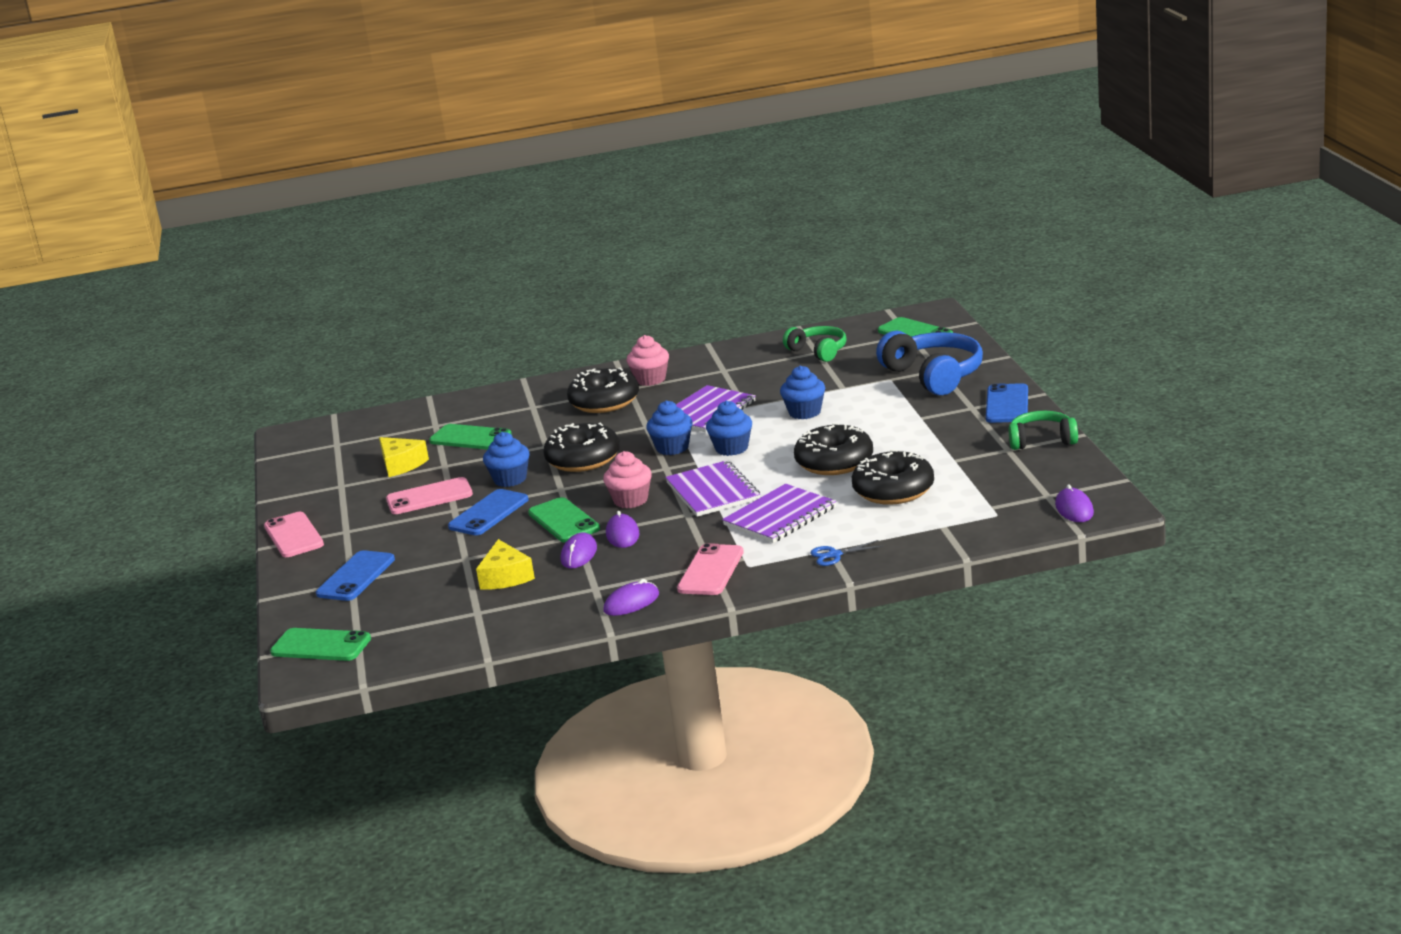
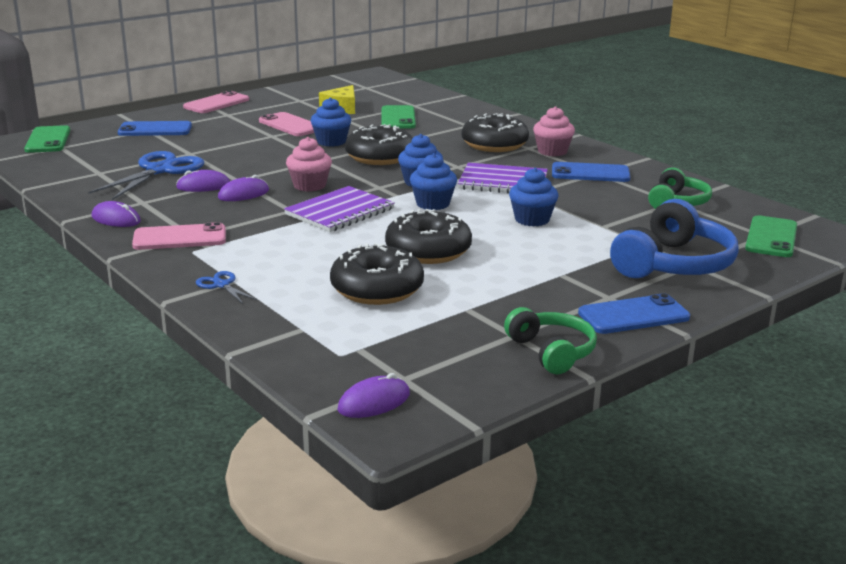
camera: 60 degrees right, 0 degrees up
blue phone [448,489,529,535] -> blue phone moved to [552,162,630,182]
yellow cheese [476,539,535,590] -> blue scissors [89,151,204,200]
green phone [528,497,600,543] -> none
purple notebook [722,484,836,543] -> none

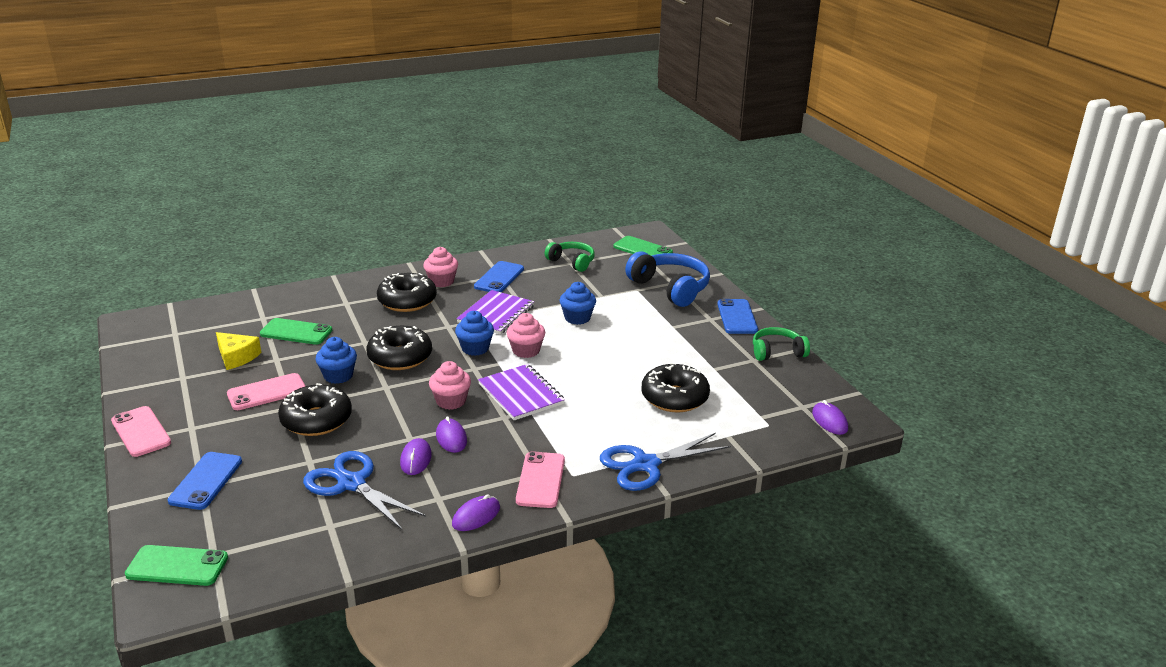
camera: 75 degrees left, 5 degrees up
blue scissors [196,271,257,304] -> blue scissors [600,433,731,491], size x2.15
black donut [385,209,472,264] -> black donut moved to [278,383,352,436]
blue cupcake [410,153,457,210] -> pink cupcake [507,313,545,358]

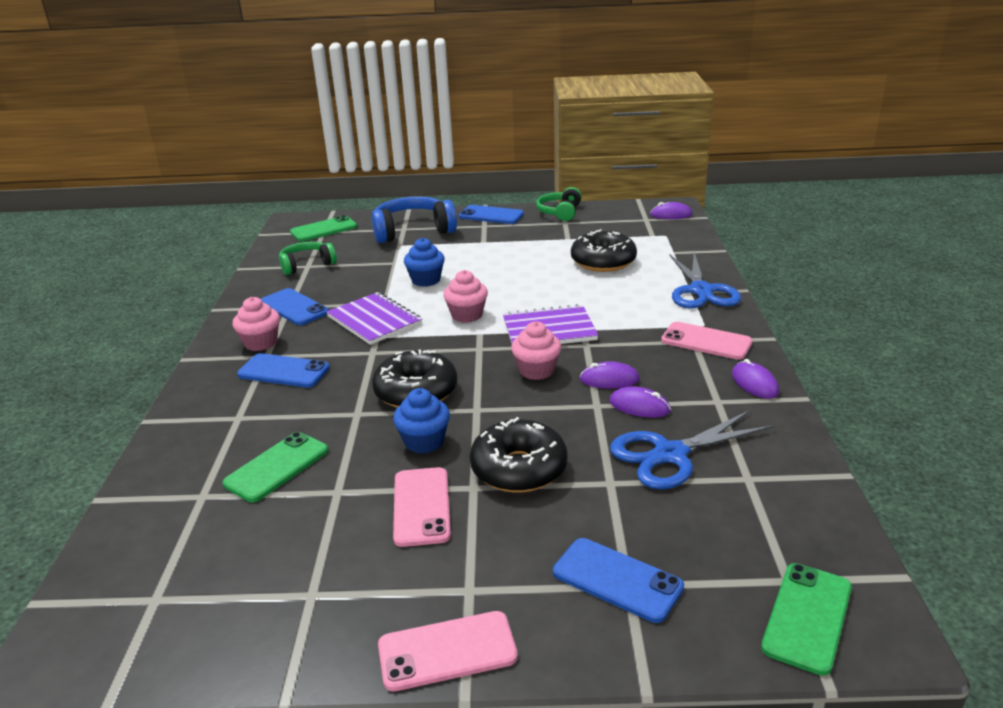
camera: 65 degrees left, 0 degrees up
yellow cheese [216,332,262,370] -> none
black donut [377,273,437,312] -> blue phone [237,353,330,388]
blue cupcake [455,311,494,356] -> none

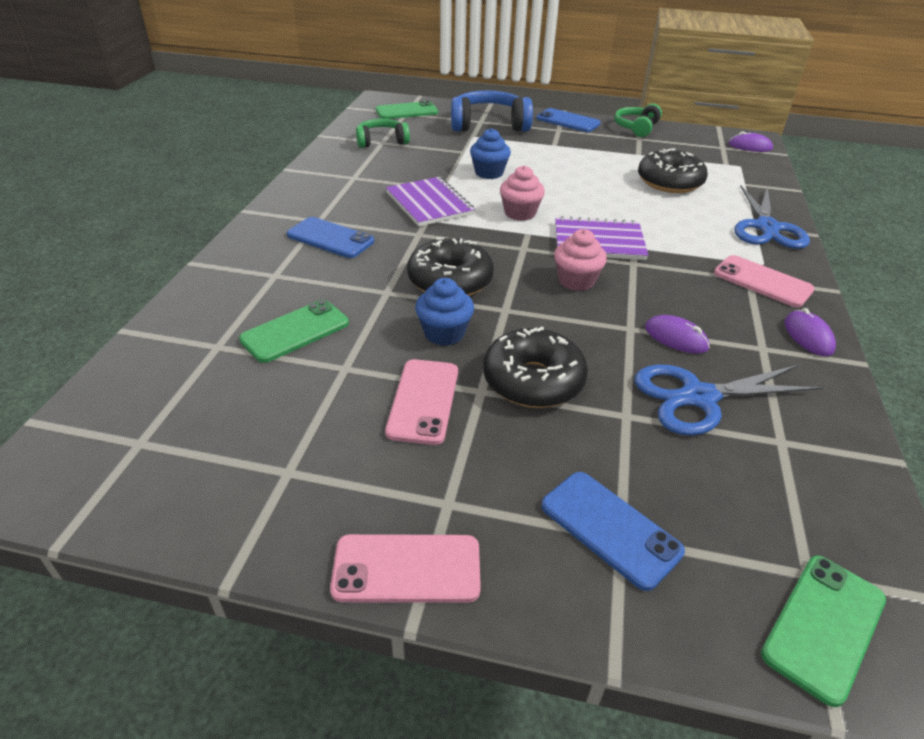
camera: 10 degrees right, 10 degrees up
pink cupcake [232,297,280,351] -> none
blue phone [261,288,329,325] -> none
purple mouse [580,361,640,389] -> none

